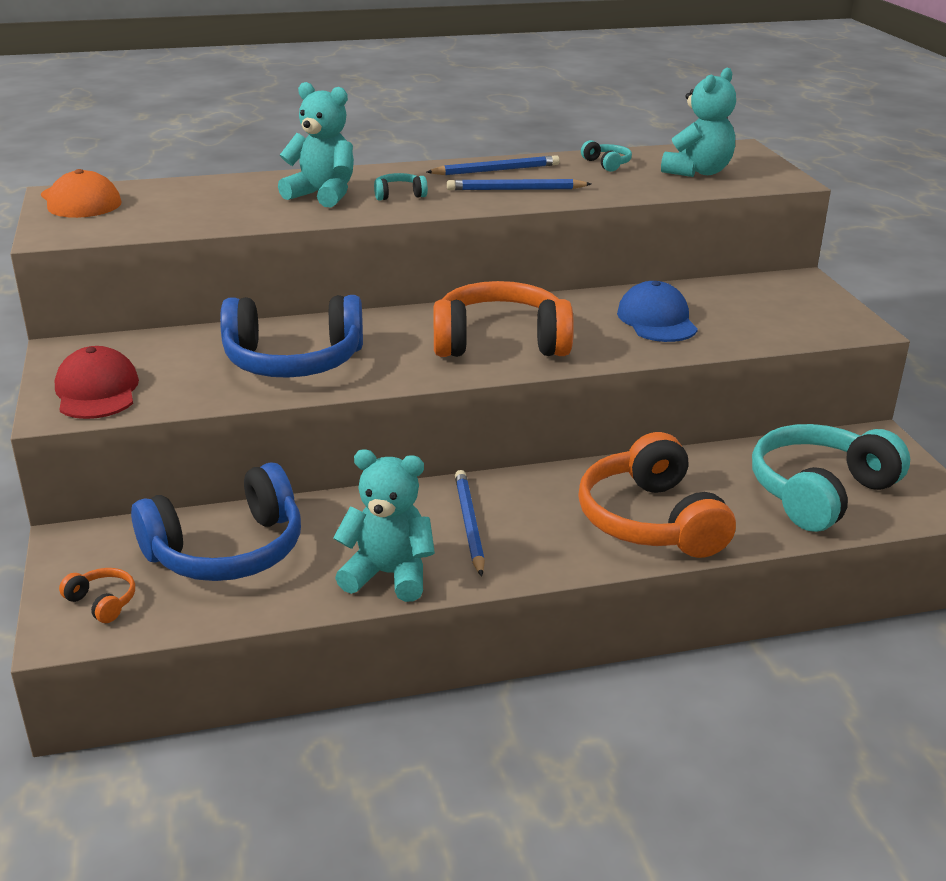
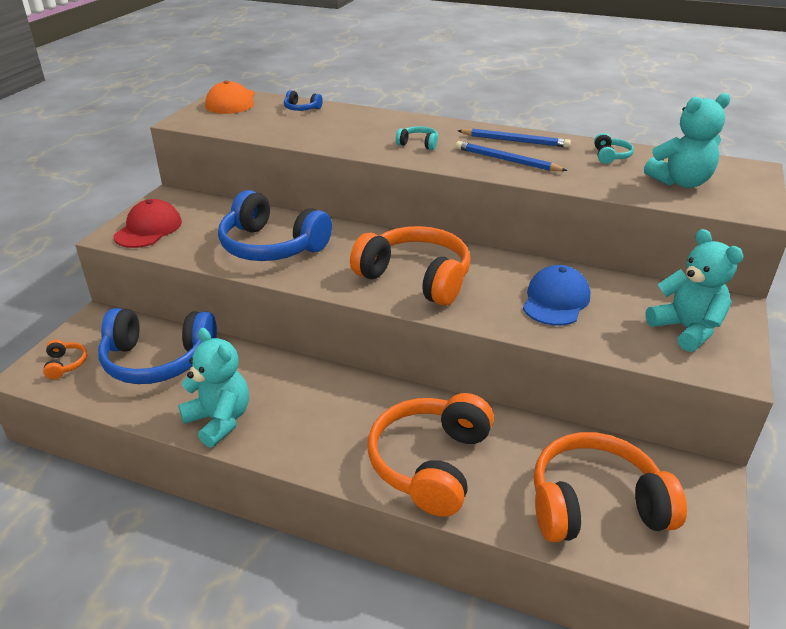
camera: 35 degrees right, 5 degrees up
turquoise teddy bear [278,82,354,207] -> turquoise teddy bear moved to [645,229,744,352]
blue pencil [455,470,485,577] -> none
turquoise headphones [752,424,910,532] -> orange headphones [534,432,687,542]
none -> blue headphones [284,90,323,111]

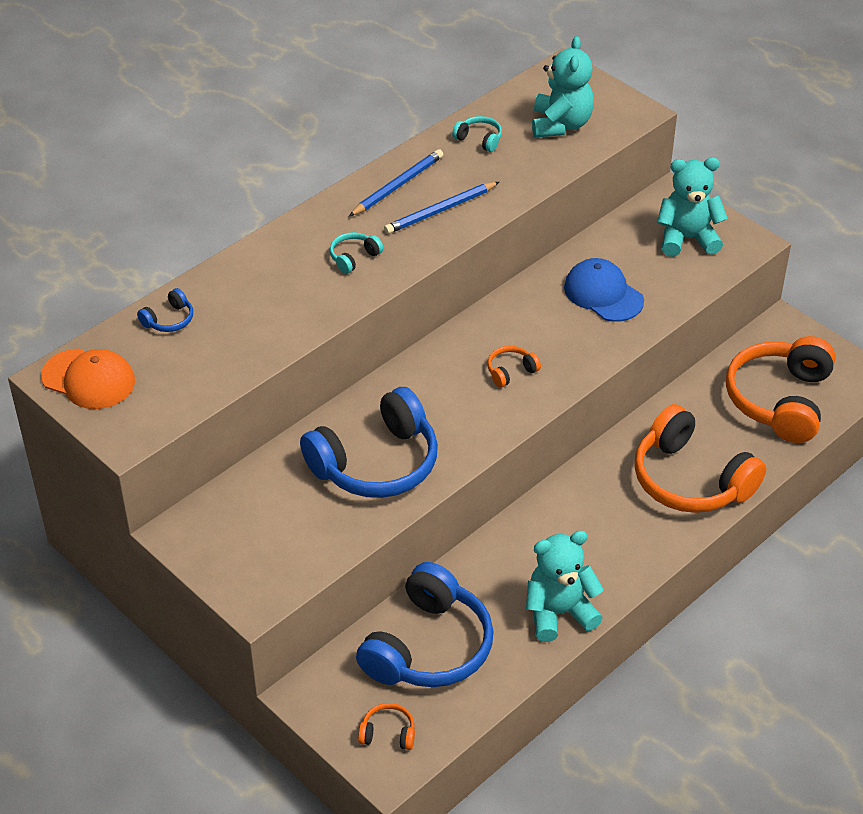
camera: 65 degrees left, 10 degrees up
red cap [114,199,182,248] -> none
orange headphones [350,226,471,306] -> orange headphones [487,346,541,388], size x0.41

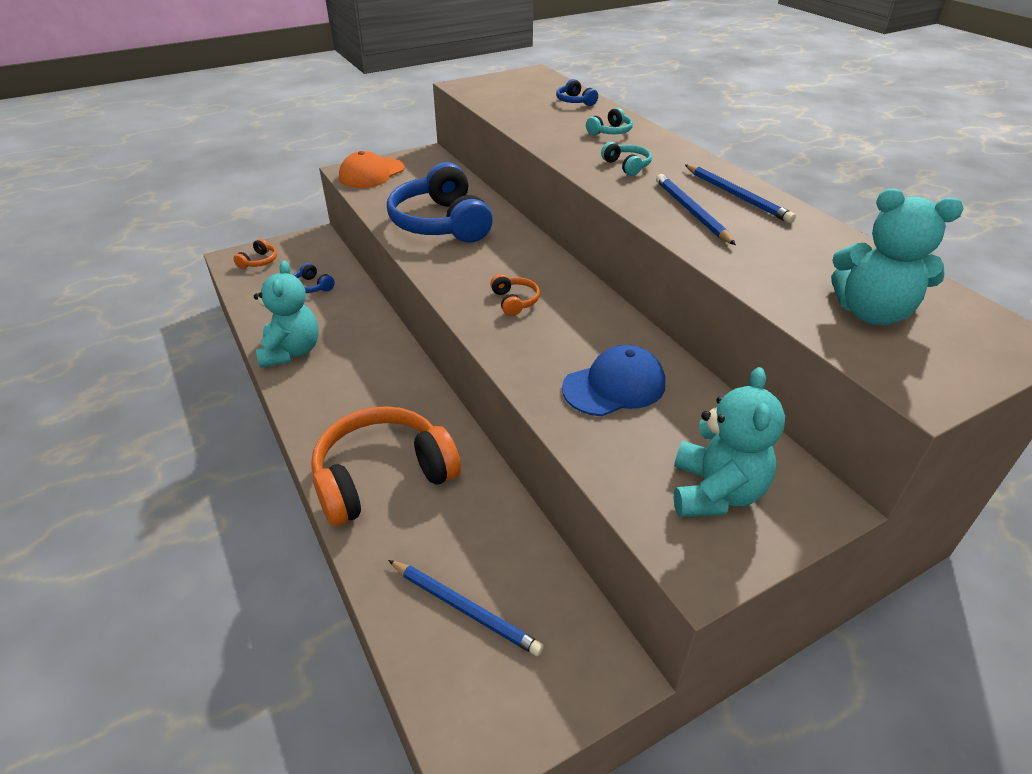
camera: 105 degrees right, 5 degrees down
orange cap [41,348,135,409] -> orange cap moved to [339,151,405,188]
blue headphones [356,562,494,687] -> blue headphones [293,263,335,293], size x0.41
turquoise headphones [452,116,502,152] -> turquoise headphones moved to [586,108,633,135]
orange headphones [726,336,836,443] -> blue pencil [388,560,544,656]

